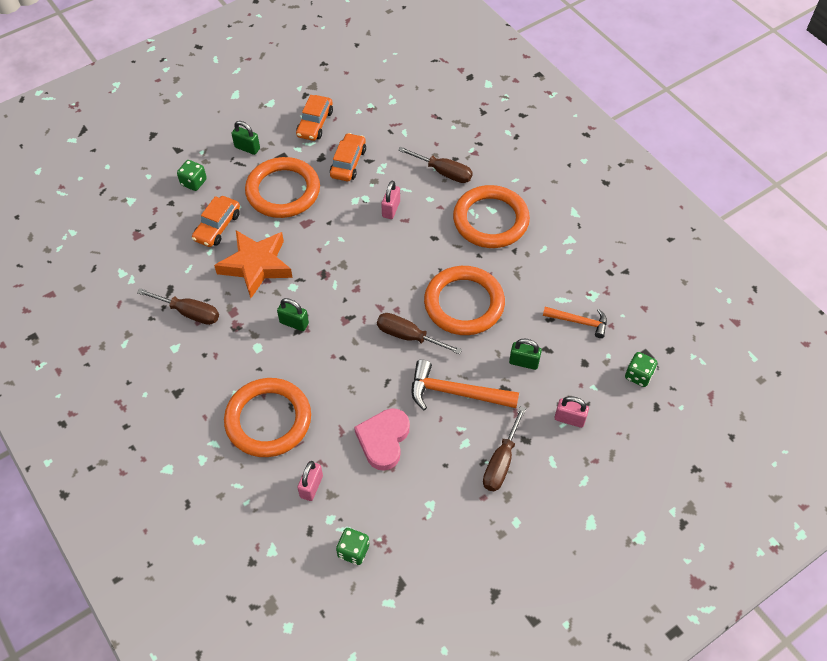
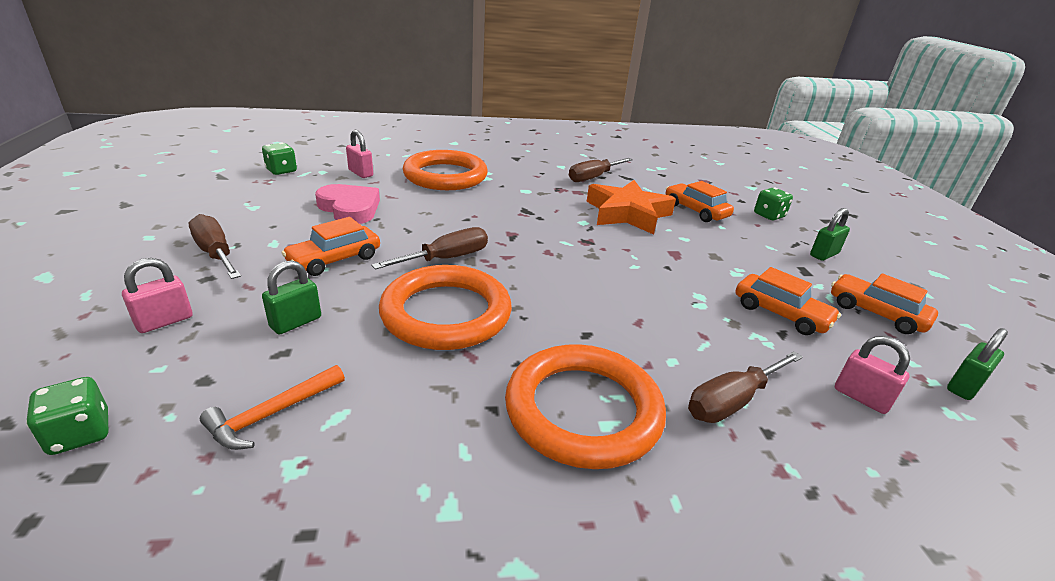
camera: 115 degrees right, 25 degrees down
orange ring [245,157,320,218] -> none
green padlock [277,298,309,331] -> green padlock moved to [947,328,1008,400]
pink padlock [381,181,400,219] -> pink padlock moved to [835,336,910,414]
orange hammer [412,359,519,410] -> orange car [282,217,380,276]

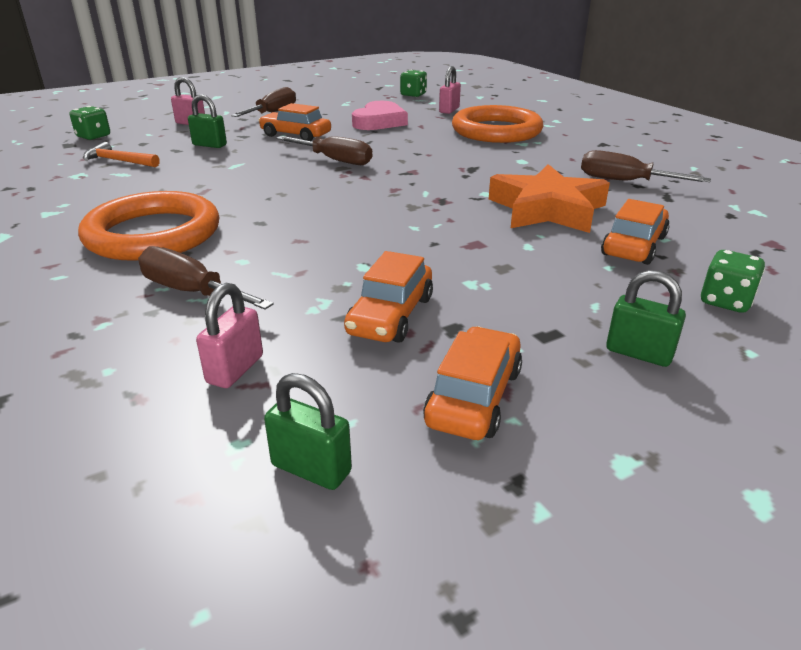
camera: 70 degrees right, 0 degrees up
orange ring [379,265,512,350] -> none

